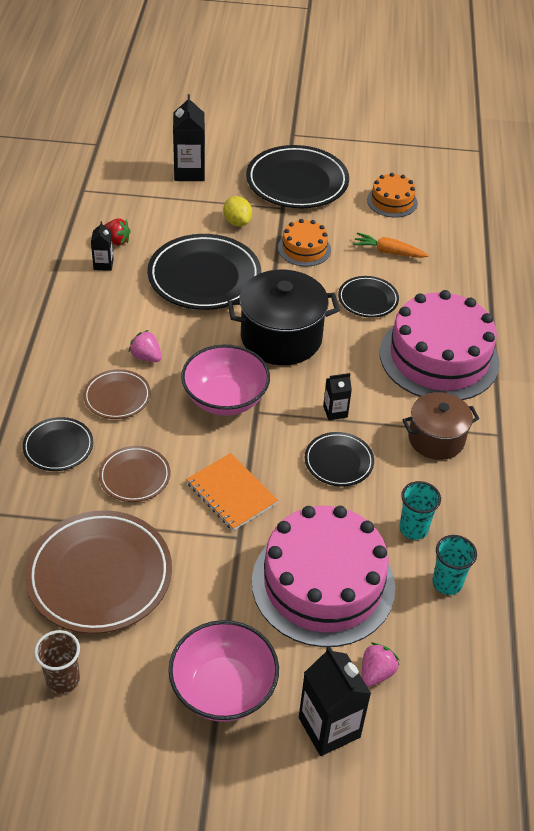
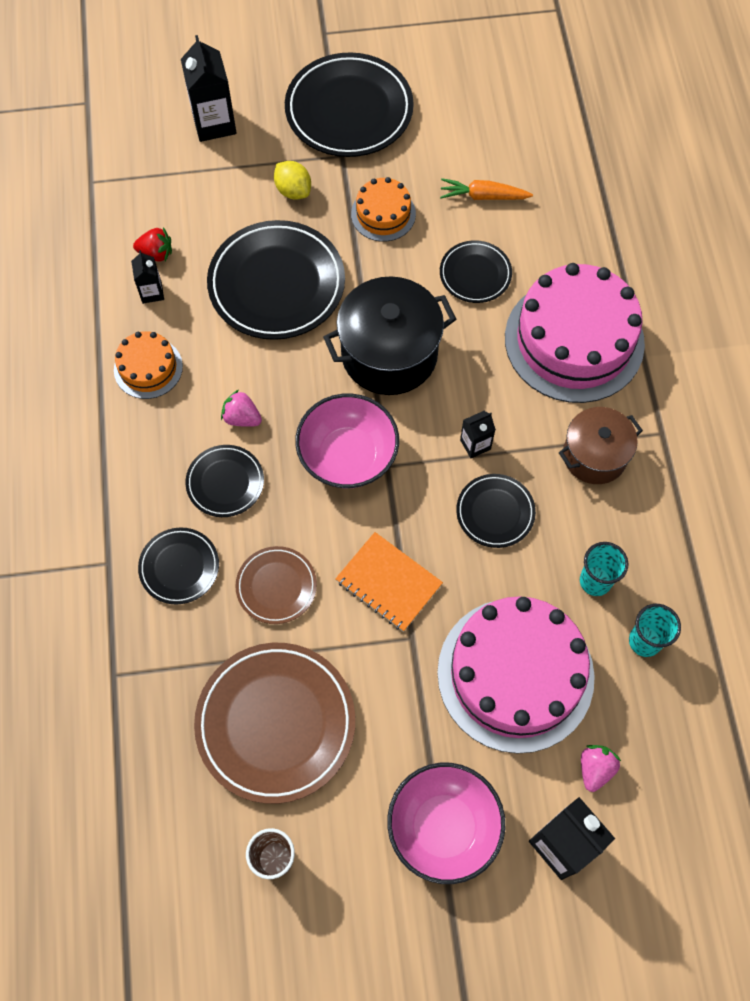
camera: 10 degrees left, 20 degrees up
brown plate [83,369,151,419] -> black plate [186,445,264,517]
orange cake [367,173,418,218] -> orange cake moved to [114,331,183,399]

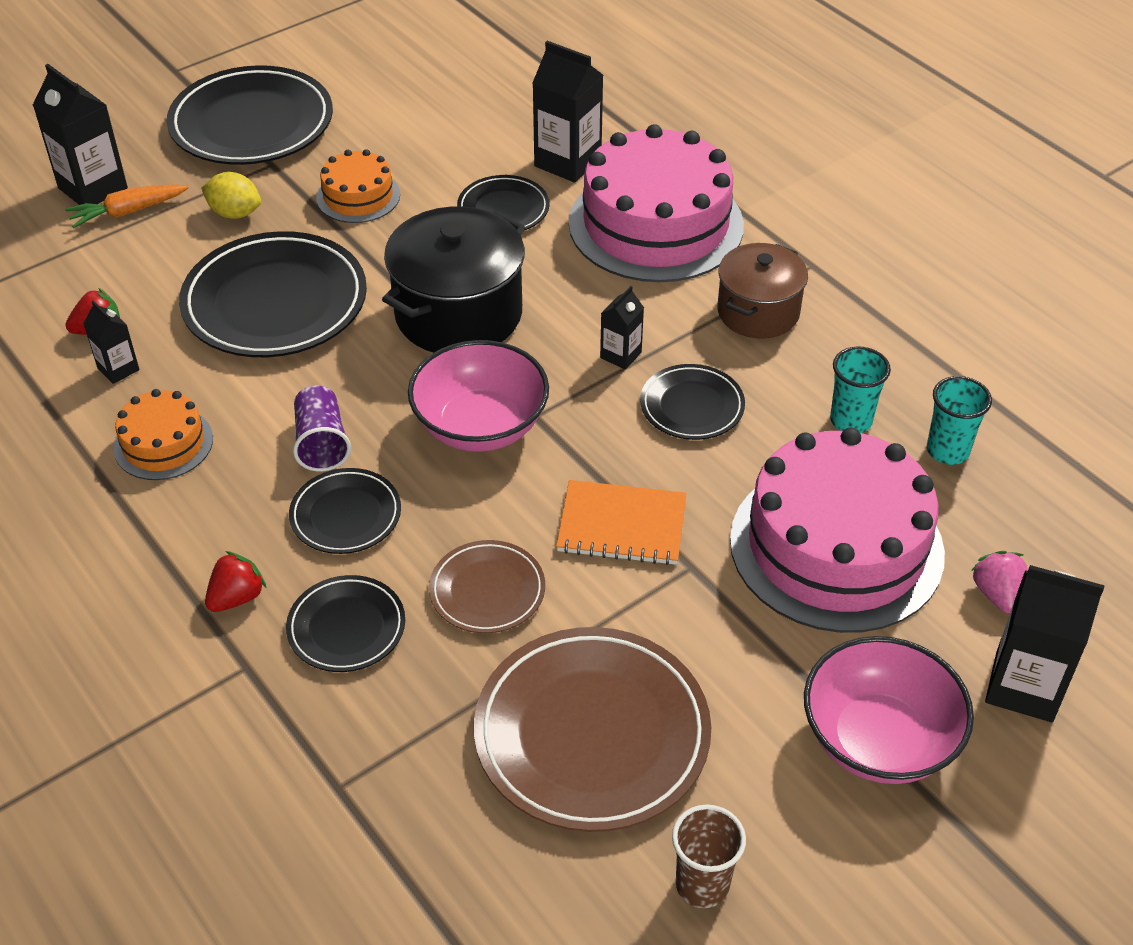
camera: 30 degrees left, 20 degrees down
pink strawberry [221,390,262,427] -> purple cup [293,386,351,472]
orange carrot [440,178,533,200] -> orange carrot moved to [65,184,189,228]
none -> red strawberry [205,551,266,612]
none -> black carton [532,41,603,183]

